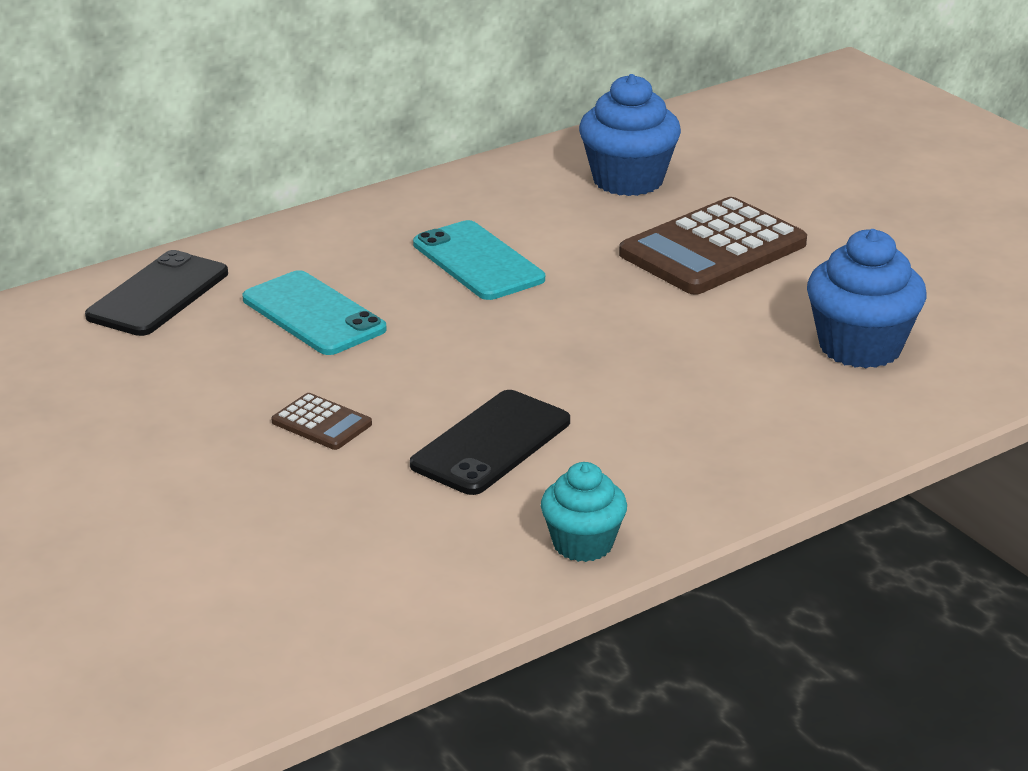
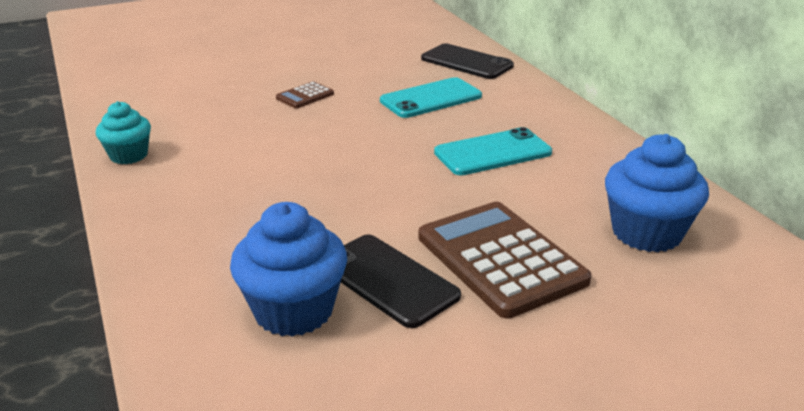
camera: 100 degrees right, 0 degrees up
black phone [410,390,570,495] -> black phone moved to [341,235,461,328]

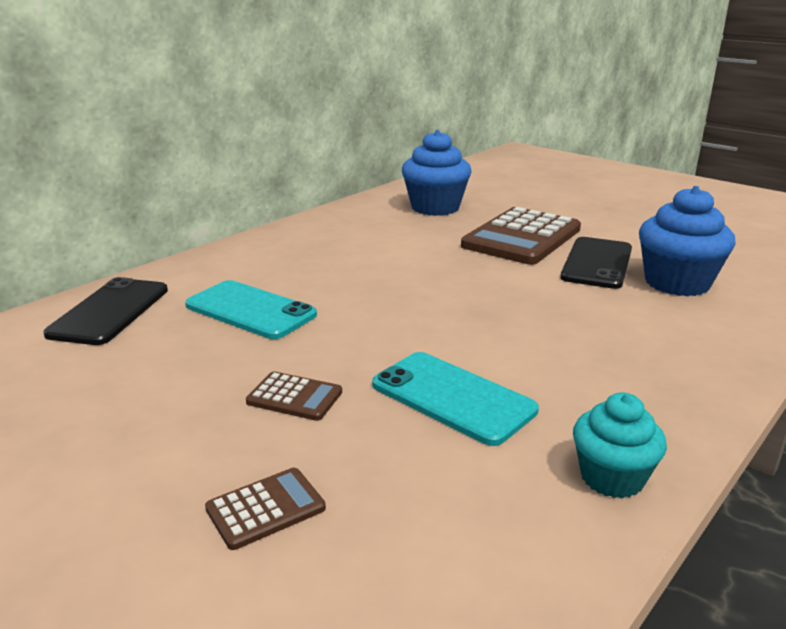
camera: 115 degrees left, 5 degrees down
turquoise phone [434,127,552,175] -> turquoise phone moved to [372,352,539,446]
none -> brown calculator [205,468,326,550]

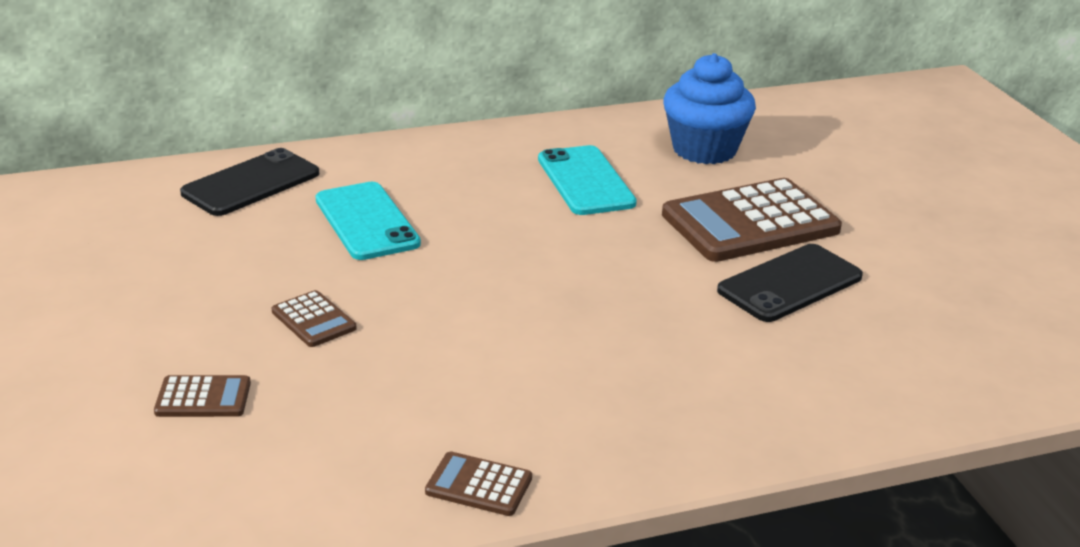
camera: 30 degrees right, 5 degrees up
turquoise phone [372,352,539,446] -> turquoise phone moved to [538,145,637,215]
turquoise cupcake [573,393,667,499] -> brown calculator [425,451,532,516]
blue cupcake [639,186,736,296] -> none

